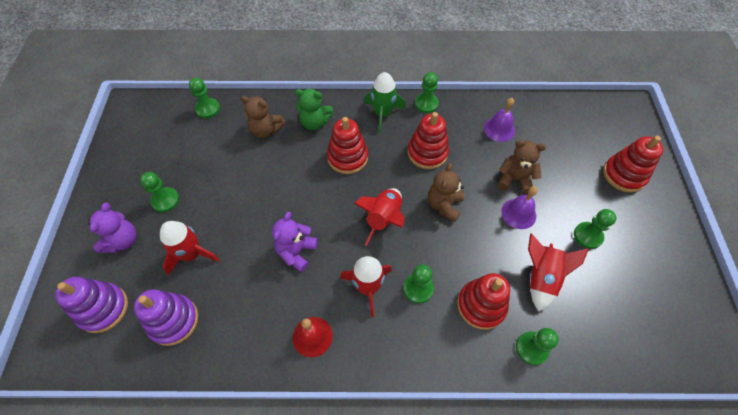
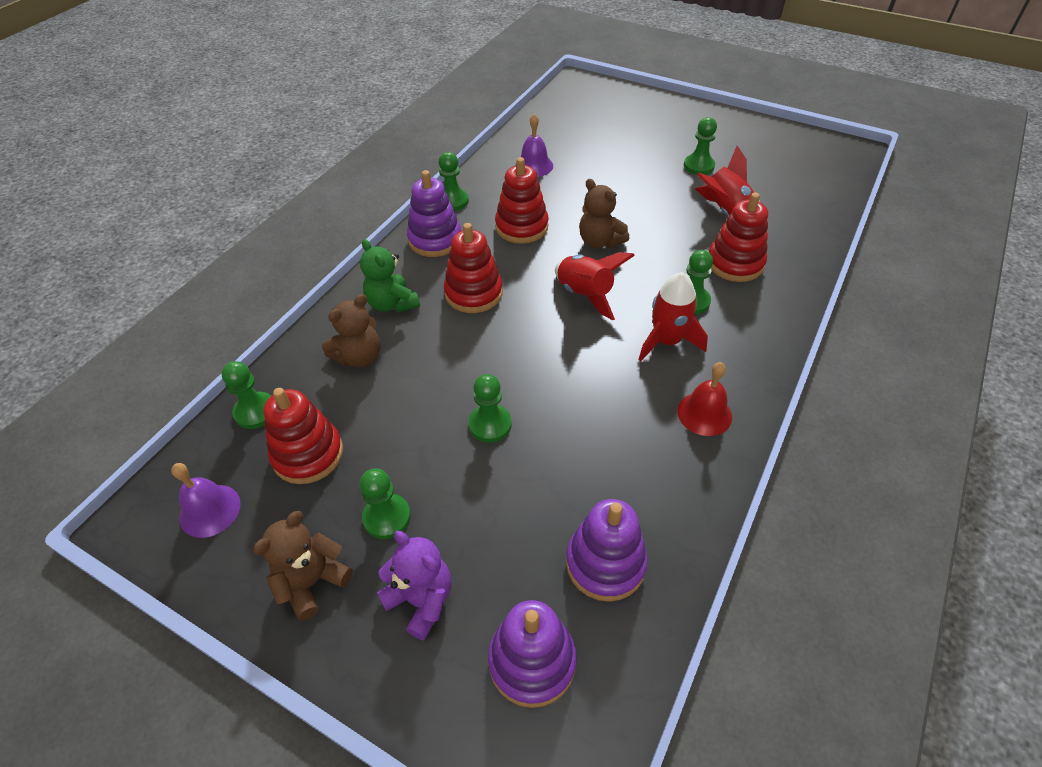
camera: 60 degrees left, 10 degrees down
red rocket [160,221,219,275] -> none
purple teddy bear [272,212,318,272] -> none
green teddy bear [295,89,333,130] -> green teddy bear turned 105 degrees clockwise [360,239,420,313]
green rocket [364,72,406,133] -> purple stacking toy [407,170,461,257]
brown teddy bear [498,140,546,194] -> brown teddy bear moved to [253,511,353,621]
purple bell [501,186,538,229] -> purple bell moved to [171,463,241,538]
green pawn [516,328,559,365] -> green pawn moved to [469,374,512,443]
red stacking toy [603,136,663,193] -> red stacking toy moved to [263,388,343,484]

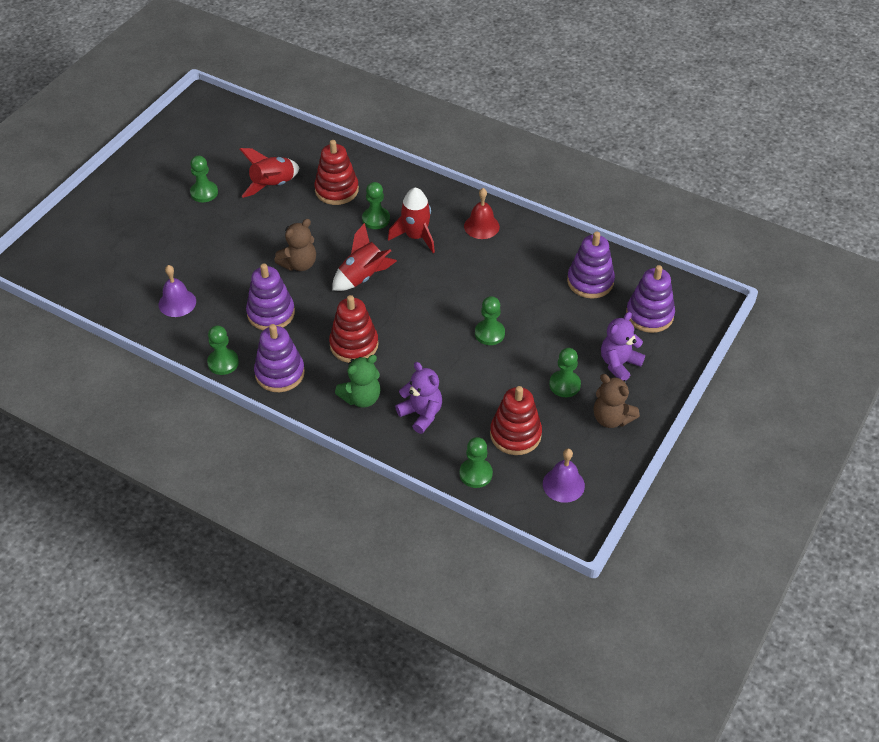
camera: 90 degrees left, 0 degrees up
brown teddy bear [322,294,380,367] -> purple teddy bear [395,362,442,434]
red stacking toy [495,157,548,244] -> purple stacking toy [246,263,295,330]

